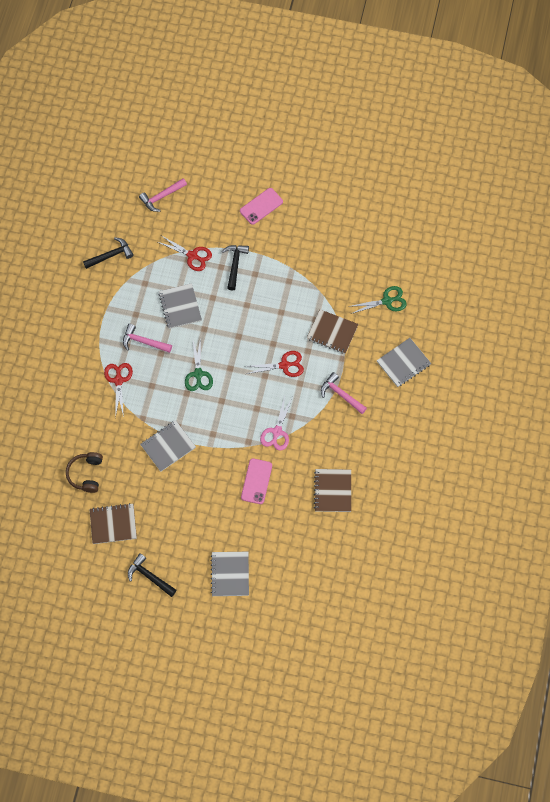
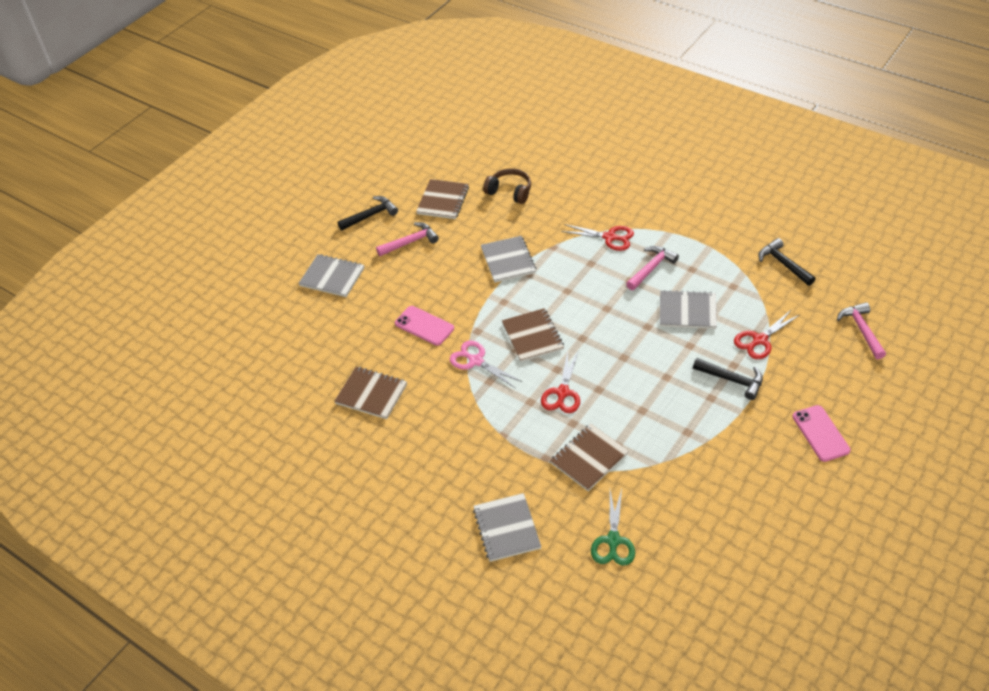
camera: 115 degrees right, 20 degrees down
black hammer [83,237,134,269] -> black hammer turned 150 degrees clockwise [758,238,816,286]
green scissors [185,337,213,391] -> none
pink hammer [321,372,367,414] -> pink hammer moved to [376,222,439,256]
none -> brown notebook [502,308,564,362]

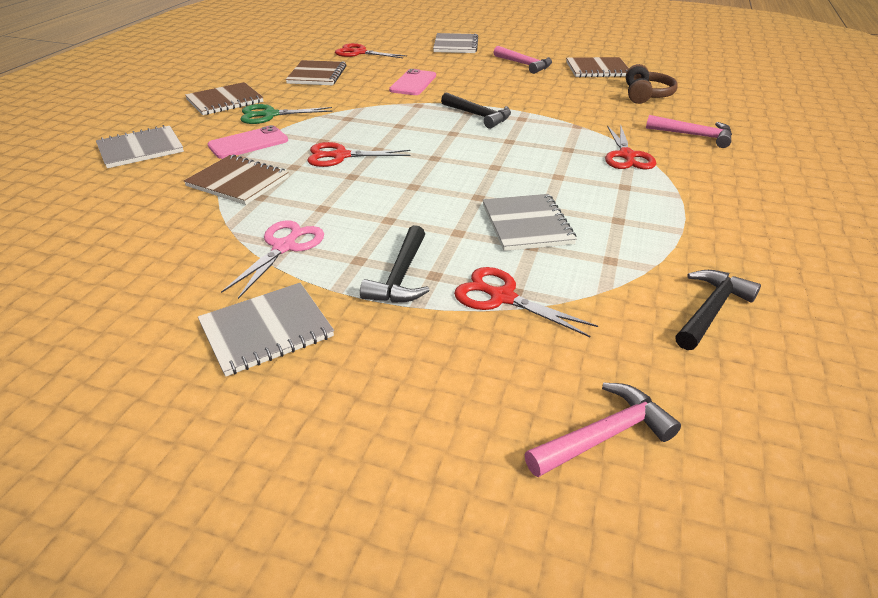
camera: 70 degrees right, 10 degrees down
black hammer [337,196,398,230] -> black hammer moved to [441,92,511,129]
pink scissors [449,341,522,388] -> pink scissors moved to [221,221,324,299]
grey notebook [481,236,536,283] -> grey notebook moved to [198,283,334,377]
brown notebook [502,308,564,362] -> brown notebook moved to [185,82,264,115]
green scissors [591,489,635,566] -> green scissors moved to [240,104,332,124]
pink hammer [626,246,679,290] -> pink hammer moved to [646,115,732,148]
pink phone [792,405,850,462] -> pink phone moved to [207,125,288,159]
none -> red scissors [335,43,407,58]

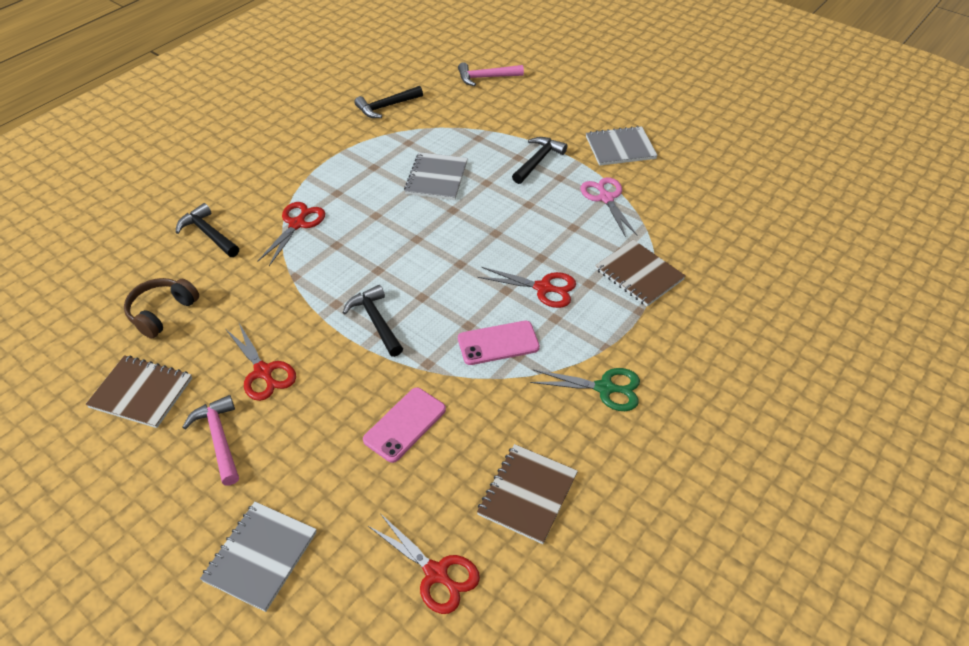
camera: 160 degrees left, 10 degrees up
grey notebook [96,125,184,168] -> none
brown notebook [185,82,264,115] -> none
pink phone [207,125,288,159] -> pink phone moved to [458,321,540,365]
pink scissors [221,221,324,299] -> pink scissors turned 120 degrees clockwise [580,177,637,237]
red scissors [454,267,598,337] -> red scissors moved to [226,323,296,401]
pink hammer [646,115,732,148] -> black hammer [176,203,239,257]

